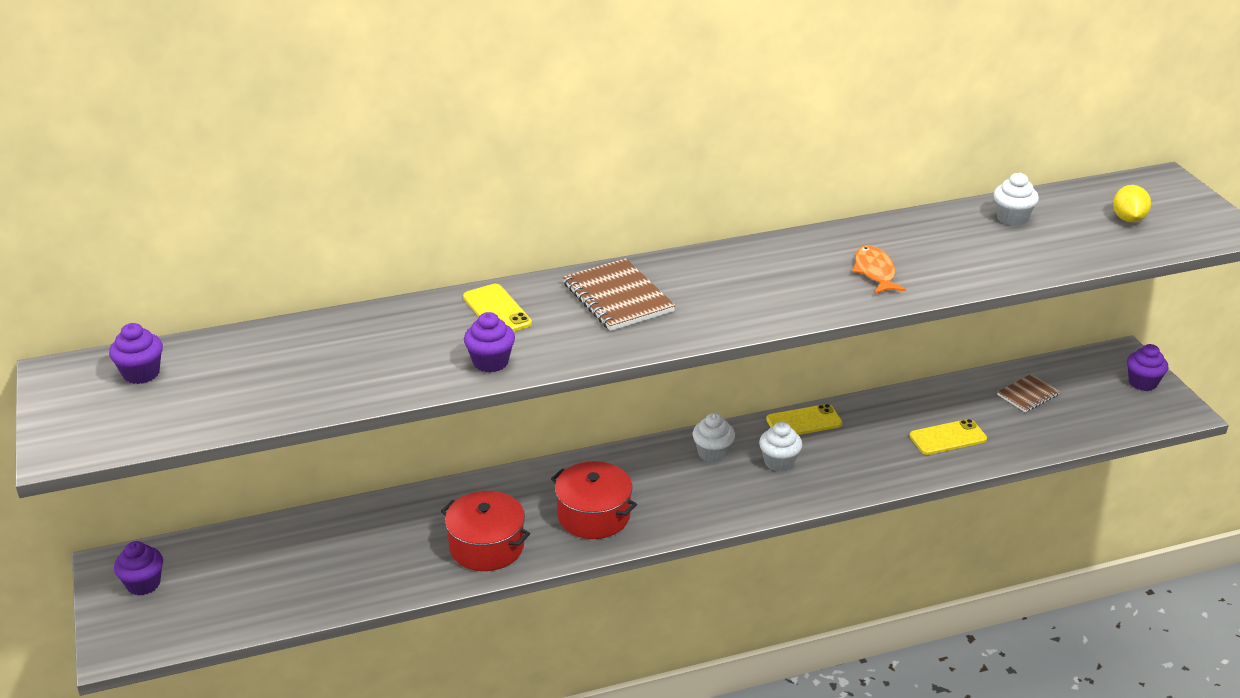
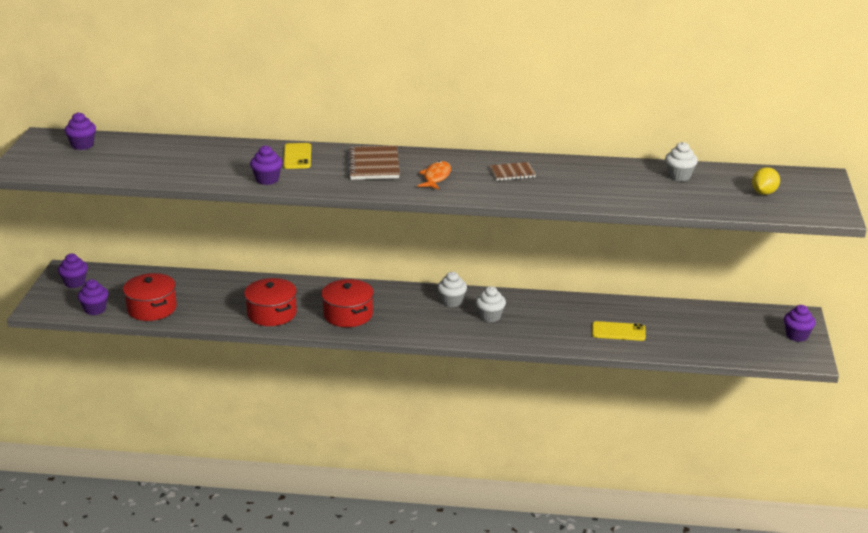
camera: 25 degrees right, 5 degrees down
yellow phone [766,404,842,435] -> none
orange fish [852,245,906,294] -> orange fish moved to [418,161,451,189]
brown notebook [997,374,1060,412] -> brown notebook moved to [489,162,536,181]
none -> purple cupcake [78,279,108,315]
none -> red pot [123,273,177,321]

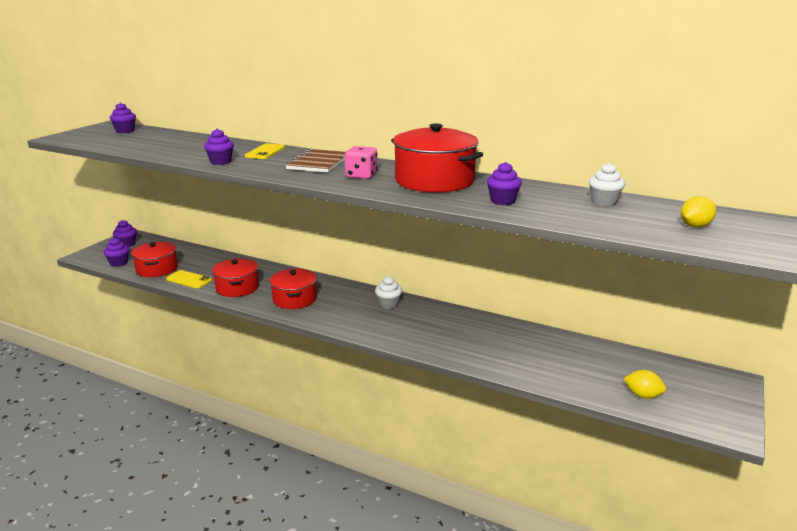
camera: 20 degrees right, 5 degrees down
orange fish [418,161,451,189] -> pink dice [345,146,378,179]
white cupcake [476,286,506,322] -> none
brown notebook [489,162,536,181] -> red pot [391,124,483,193]
yellow phone [592,321,646,341] -> yellow phone moved to [166,270,212,288]
purple cupcake [784,305,816,342] -> purple cupcake moved to [487,162,522,205]
none -> yellow lemon [624,370,666,399]

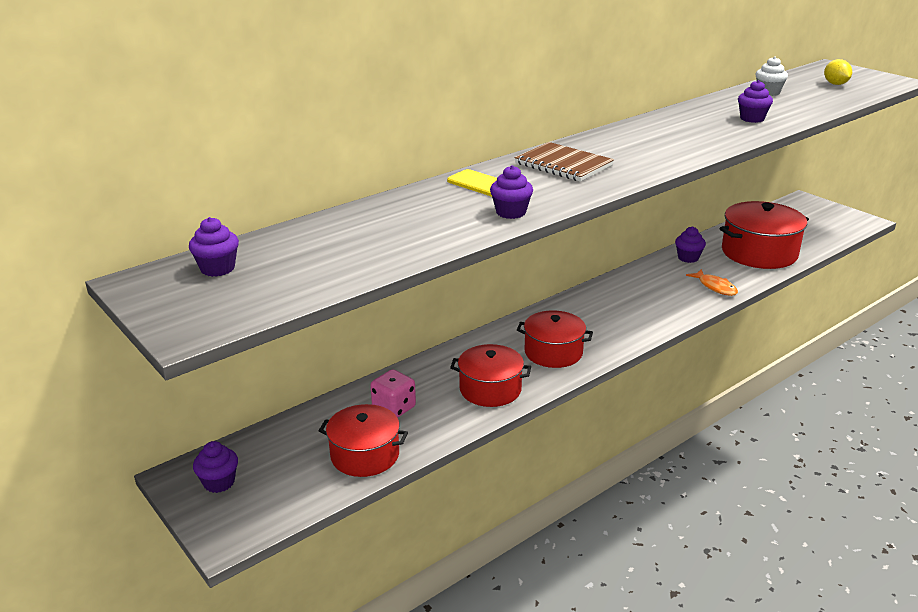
camera: 65 degrees left, 5 degrees up
purple cupcake [104,238,129,267] -> purple cupcake moved to [675,226,706,263]
yellow phone [166,270,212,288] -> none
pink dice [345,146,378,179] -> pink dice moved to [370,369,416,418]
white cupcake [375,276,402,309] -> none
red pot [391,124,483,193] -> red pot moved to [720,201,809,269]
yellow lemon [624,370,666,399] -> none
none -> orange fish [686,269,738,296]

